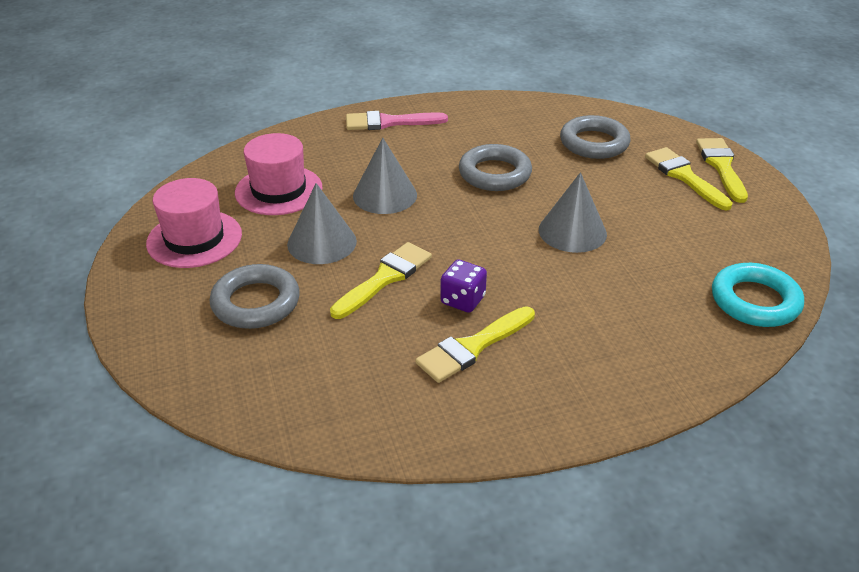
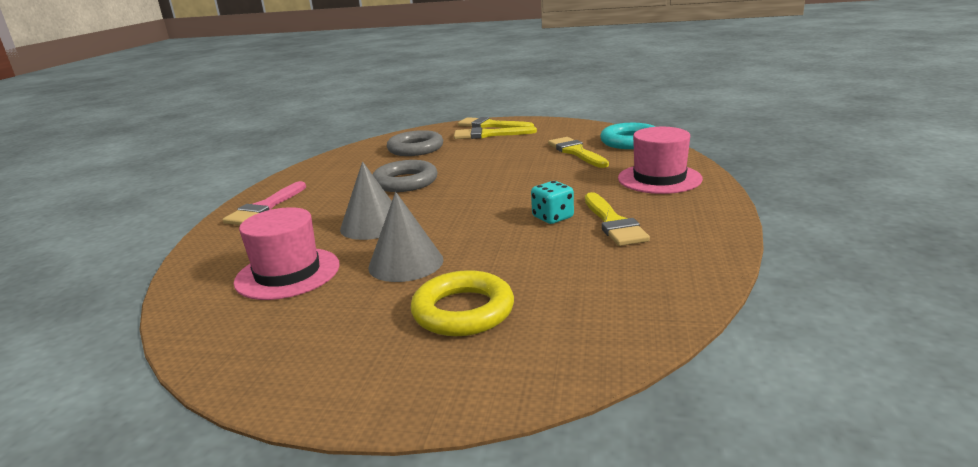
camera: 60 degrees left, 15 degrees down
pink hat [146,178,242,268] -> pink hat moved to [618,127,703,194]
grey ring [210,264,300,329] -> yellow ring [411,270,514,336]
yellow brush [330,242,432,319] -> yellow brush moved to [548,137,609,168]
purple dice [440,260,487,313] -> turquoise dice [531,181,574,224]
grey cone [539,172,607,253] -> none

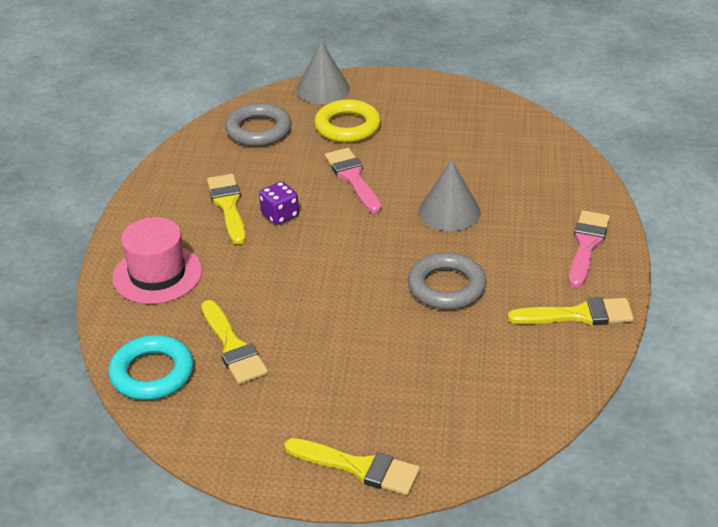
camera: 175 degrees right, 15 degrees up
pink hat [234,207,340,300] -> none
grey cone [369,192,444,282] -> grey cone moved to [296,41,350,104]
grey ring [387,130,443,156] -> grey ring moved to [225,103,292,147]
yellow brush [454,126,537,139] -> yellow brush moved to [508,297,634,325]
turquoise dice [531,181,574,224] -> purple dice [259,181,299,225]
none -> pink brush [325,148,381,213]

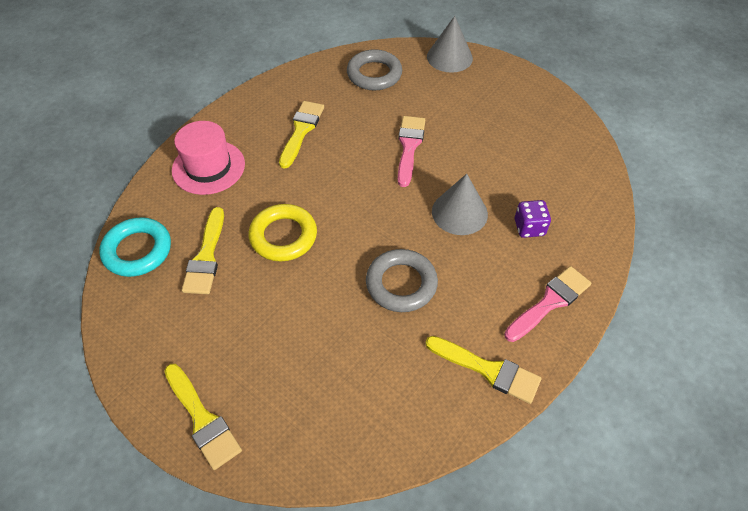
camera: 30 degrees right, 15 degrees up
purple dice [259,181,299,225] -> purple dice moved to [515,200,551,238]
yellow ring [314,99,381,143] -> yellow ring moved to [249,204,317,261]

